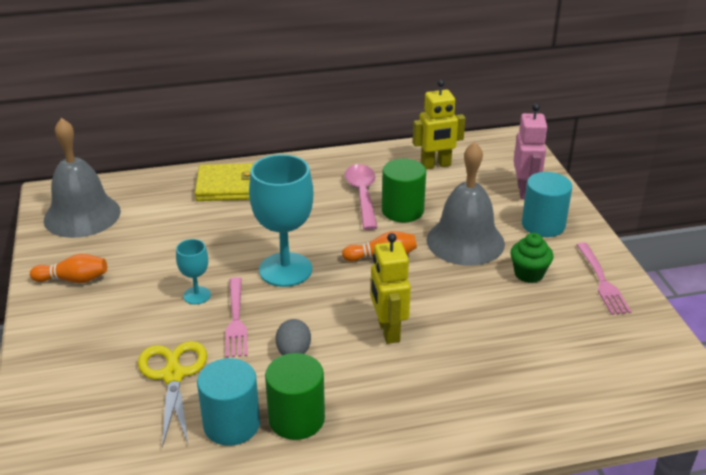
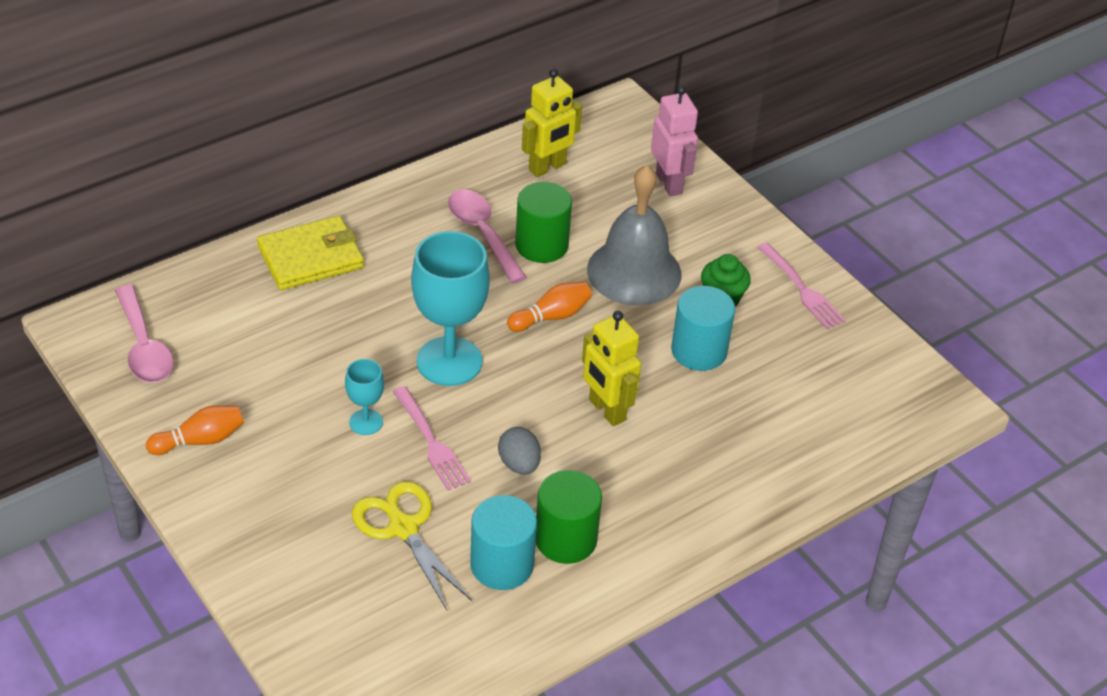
camera: 25 degrees left, 10 degrees up
grey bell [44,118,121,238] -> pink spoon [115,285,174,383]
turquoise cylinder [522,172,572,237] -> turquoise cylinder moved to [671,286,735,371]

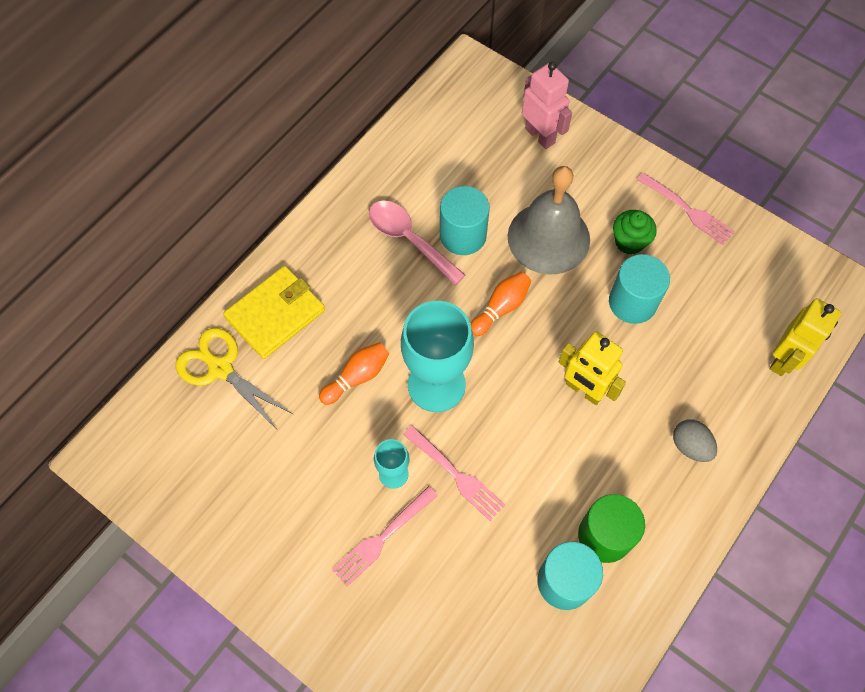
camera: 15 degrees left, 20 degrees up
pink spoon [115,285,174,383] -> none
orange bowling pin [146,405,244,455] -> orange bowling pin moved to [319,342,389,405]
yellow scissors [352,481,472,610] -> yellow scissors moved to [176,328,293,429]
grey egg [498,427,541,474] -> grey egg moved to [673,420,717,462]
green cylinder [515,182,572,263] -> turquoise cylinder [440,186,490,255]
yellow robot [522,69,582,177] -> yellow robot moved to [770,298,841,376]
none -> pink fork [332,486,438,587]

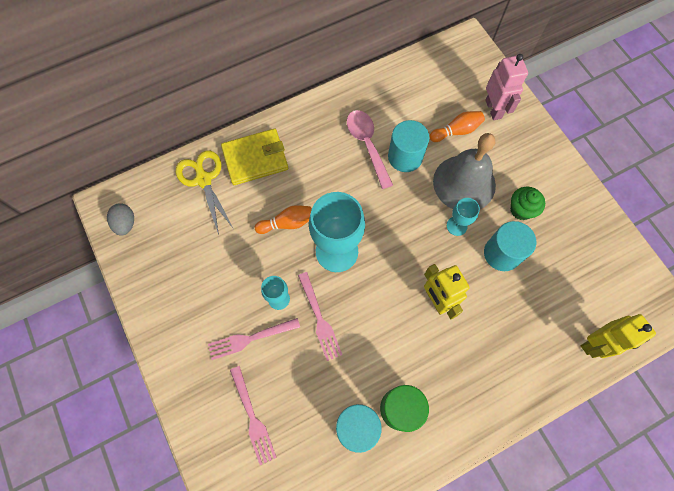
camera: 25 degrees right, 5 degrees up
orange bowling pin [470,272,531,336] -> orange bowling pin moved to [430,111,485,142]
pink fork [637,172,735,245] -> pink fork moved to [230,366,277,465]
grey egg [673,420,717,462] -> grey egg moved to [107,203,134,236]
none -> turquoise goblet [447,198,480,236]

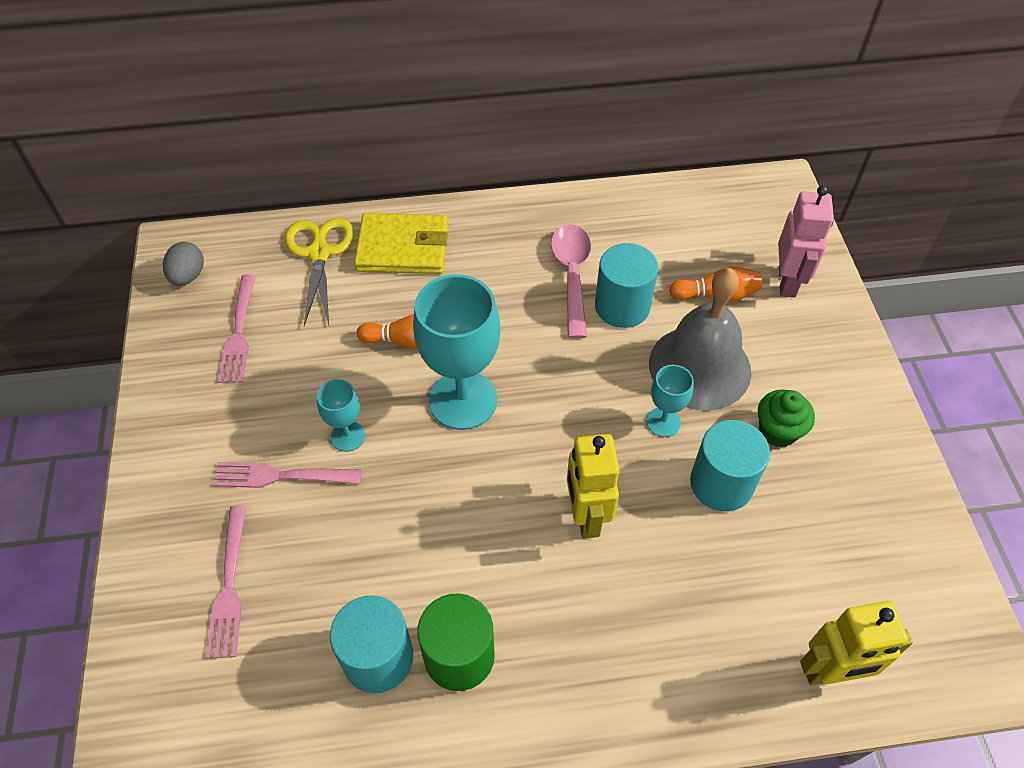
camera: 20 degrees right, 15 degrees down
pink fork [298,272,342,361] -> pink fork moved to [217,274,255,383]

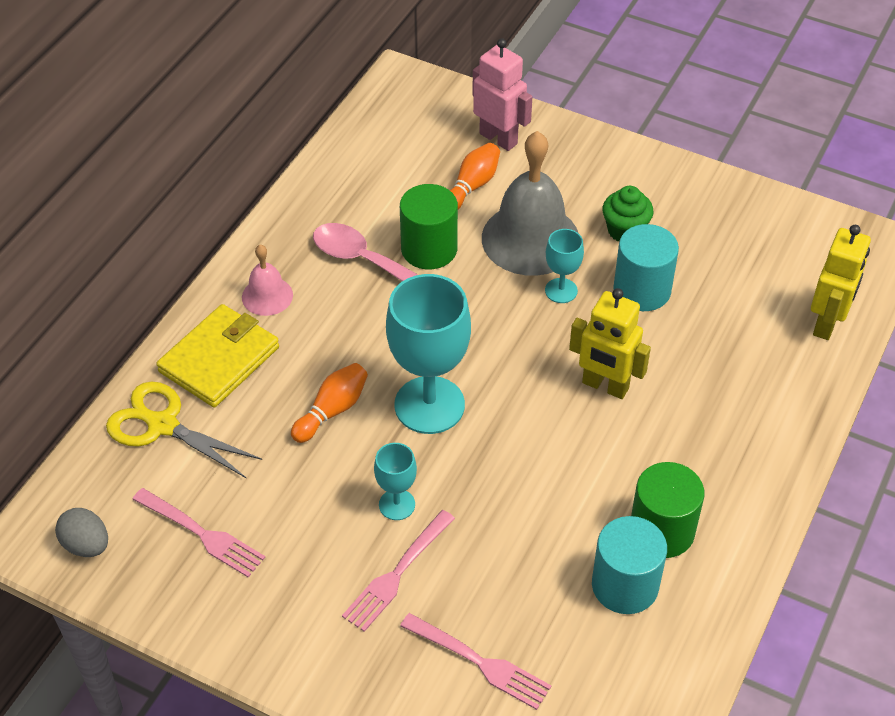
camera: 55 degrees left, 5 degrees down
turquoise cylinder [595,243,658,328] -> green cylinder [400,184,458,269]
none -> pink bell [242,245,293,316]

